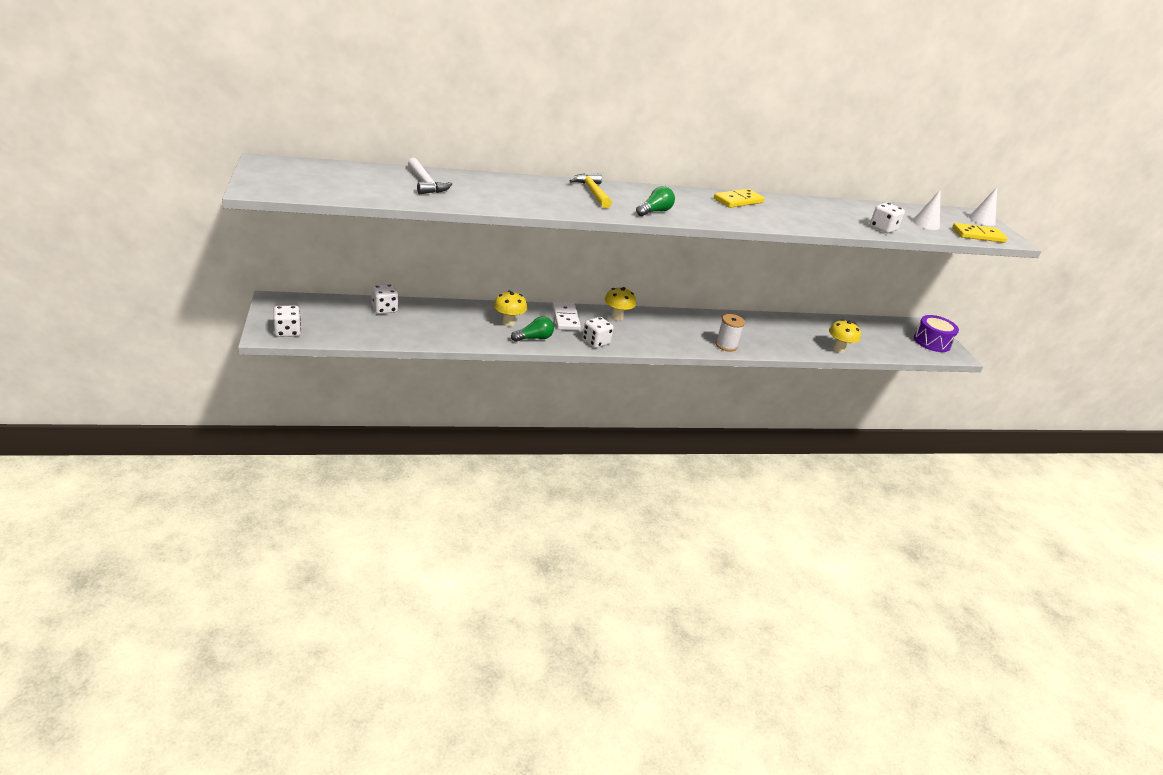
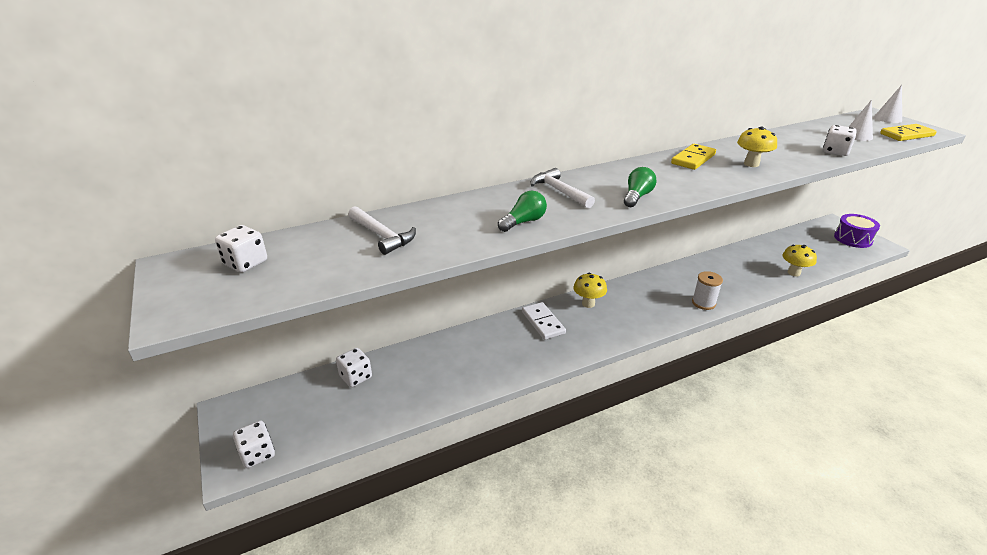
camera: 10 degrees left, 0 degrees up
yellow mushroom [494,291,527,326] -> yellow mushroom moved to [737,126,777,167]
green light bulb [511,316,554,342] -> green light bulb moved to [498,191,547,232]
yellow hammer [570,173,612,208] -> white hammer [531,168,595,208]
white dice [582,317,614,348] -> white dice moved to [215,225,267,273]

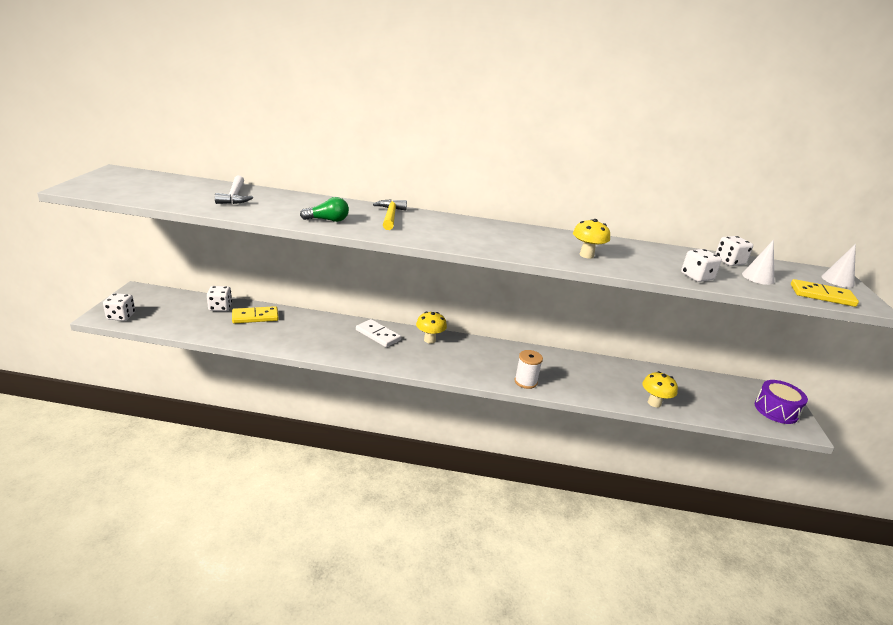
camera: 30 degrees right, 5 degrees down
white dice [215,225,267,273] -> white dice moved to [715,236,753,266]
white domino [522,302,566,340] -> white domino turned 60 degrees counterclockwise [356,319,401,347]
white hammer [531,168,595,208] -> yellow hammer [373,199,407,230]
green light bulb [624,167,656,207] -> none
yellow domino [671,144,716,170] -> yellow domino moved to [232,306,279,323]

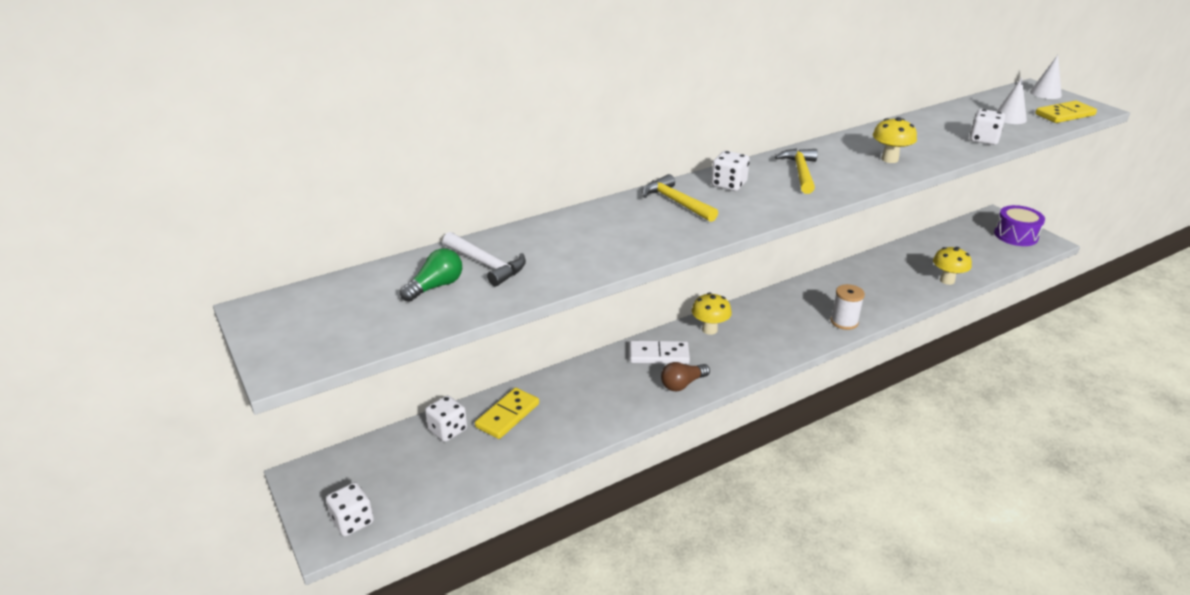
camera: 35 degrees left, 5 degrees up
green light bulb [300,197,349,222] -> green light bulb moved to [400,248,462,302]
white dice [715,236,753,266] -> white dice moved to [711,151,750,191]
none -> brown light bulb [661,362,710,391]
none -> yellow hammer [775,149,818,194]

